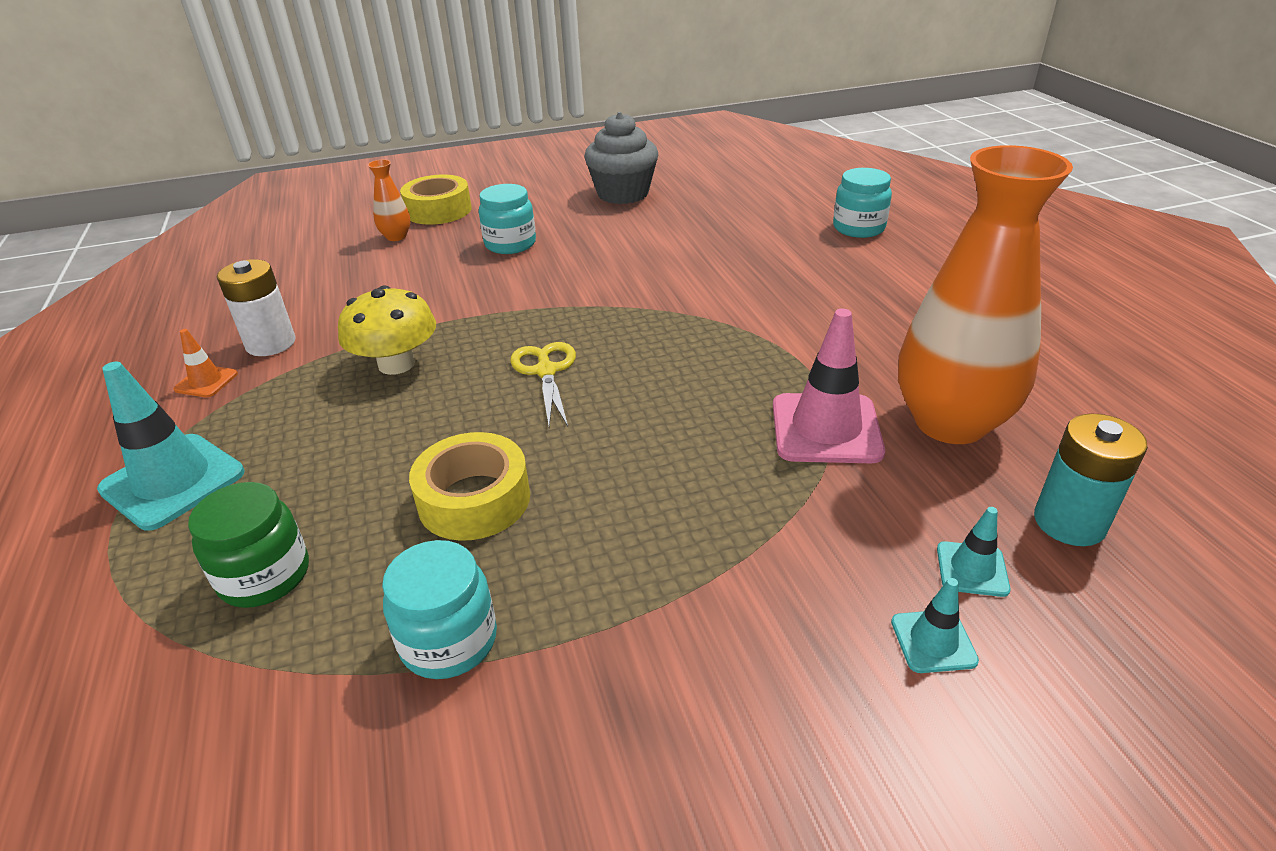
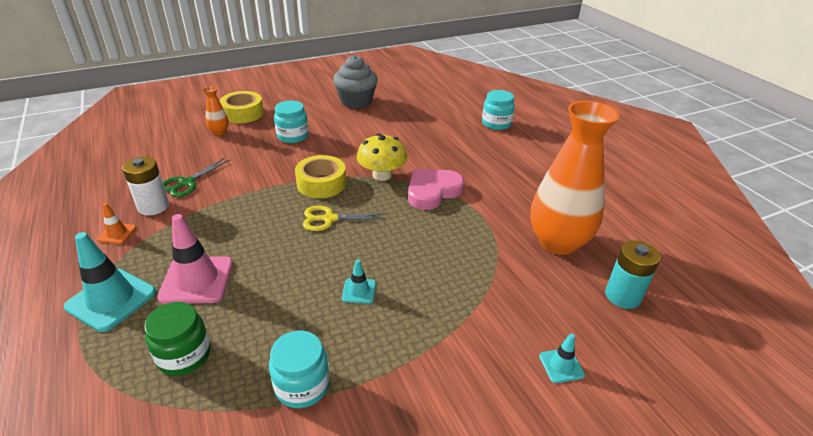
camera: 10 degrees left, 0 degrees up
yellow mushroom [338,285,436,375] -> yellow mushroom moved to [357,134,407,181]
yellow tape [409,432,530,541] -> yellow tape moved to [295,155,346,198]
yellow scissors [510,342,576,426] -> yellow scissors turned 75 degrees counterclockwise [303,205,387,231]
pink traffic cone [773,309,885,463] -> pink traffic cone moved to [157,214,233,304]
turquoise traffic cone [937,507,1011,597] -> turquoise traffic cone moved to [342,259,376,304]
none -> green scissors [163,158,230,197]
none -> pink heart [408,169,464,210]

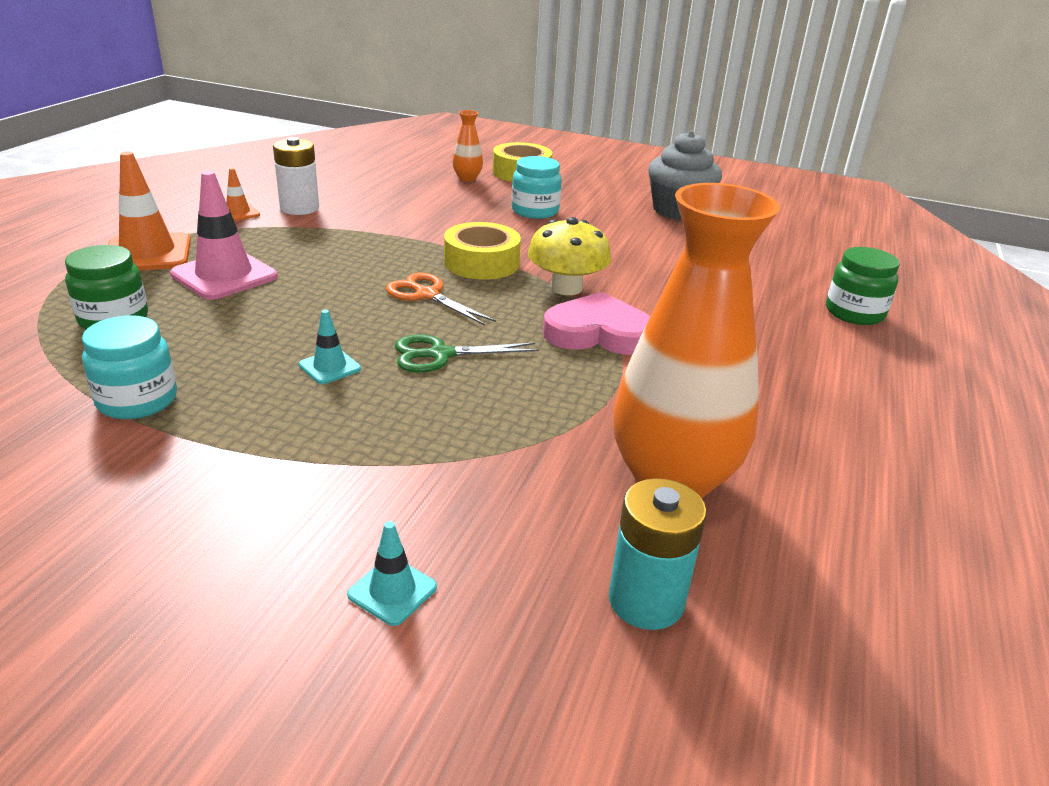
camera: 45 degrees right, 5 degrees down
turquoise traffic cone [64,232,156,332] -> orange traffic cone [108,152,191,271]
green scissors [163,158,230,197] -> green scissors moved to [395,334,539,372]
yellow scissors [303,205,387,231] -> orange scissors [386,273,496,326]
turquoise jar [482,90,515,130] -> green jar [826,247,900,325]

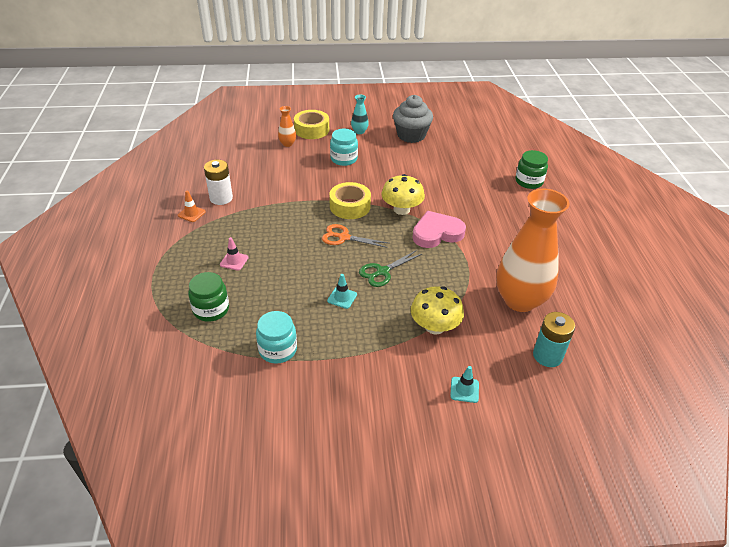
camera: 25 degrees left, 10 degrees up
orange traffic cone [108,152,191,271] -> none
pink traffic cone [170,171,278,300] -> pink traffic cone [220,237,249,271], size x0.50
none -> turquoise vase [351,95,369,134]
none -> yellow mushroom [411,286,464,334]

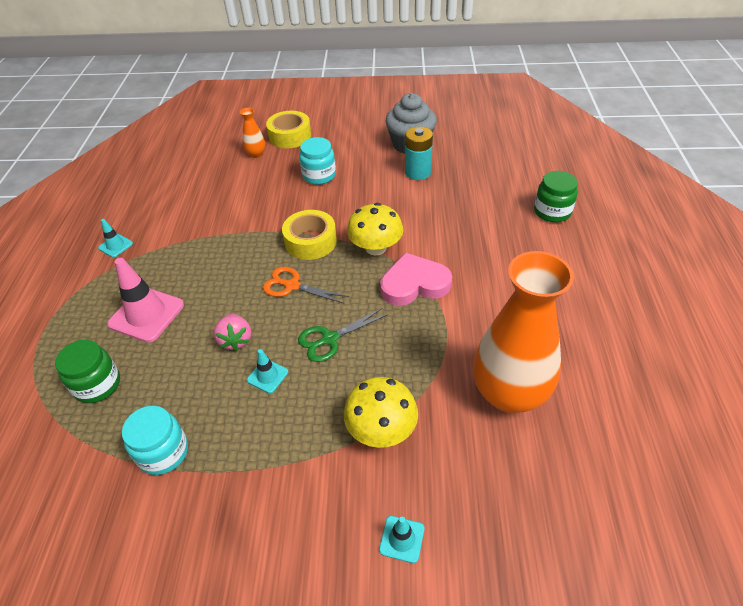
camera: 10 degrees right, 5 degrees up
orange traffic cone [178,191,206,222] -> turquoise traffic cone [98,219,133,258]
white battery [204,160,233,205] -> none
pink traffic cone [220,237,249,271] -> pink traffic cone [107,258,184,343], size x1.98
turquoise vase [351,95,369,134] -> none
turquoise battery [533,312,575,367] -> turquoise battery moved to [405,127,433,180]
none -> pink strawberry [214,314,251,351]

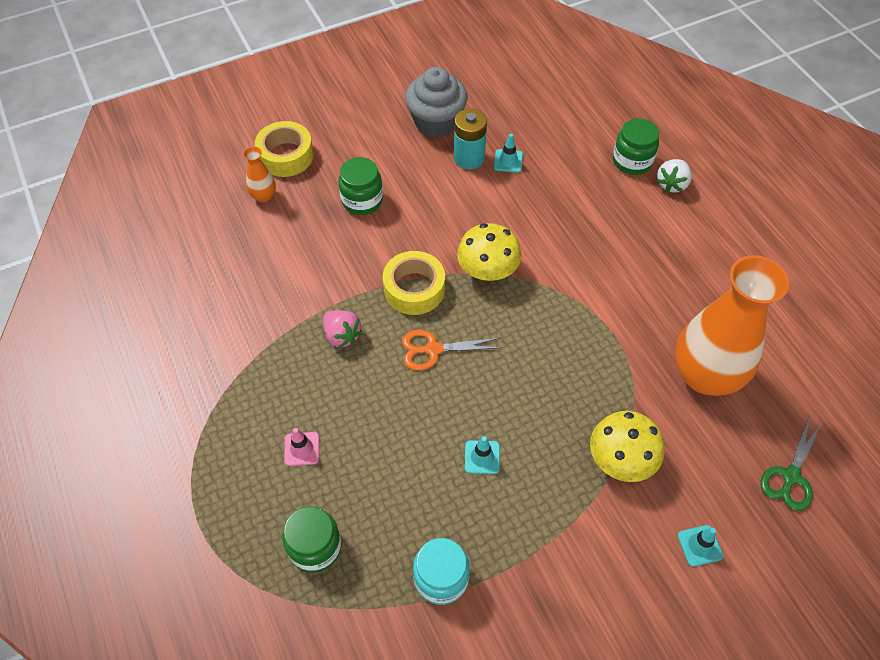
camera: 30 degrees left, 10 degrees up
turquoise traffic cone [98,219,133,258] -> turquoise traffic cone moved to [494,134,523,173]
pink traffic cone [107,258,184,343] -> pink traffic cone [284,428,319,466], size x0.50
pink strawberry [214,314,251,351] -> pink strawberry moved to [323,310,363,348]
green scissors [298,308,388,362] -> green scissors moved to [760,416,823,511]
turquoise jar [299,137,336,185] -> green jar [338,157,383,215]
pink heart [380,253,452,306] -> none
none -> white strawberry [657,159,692,193]

